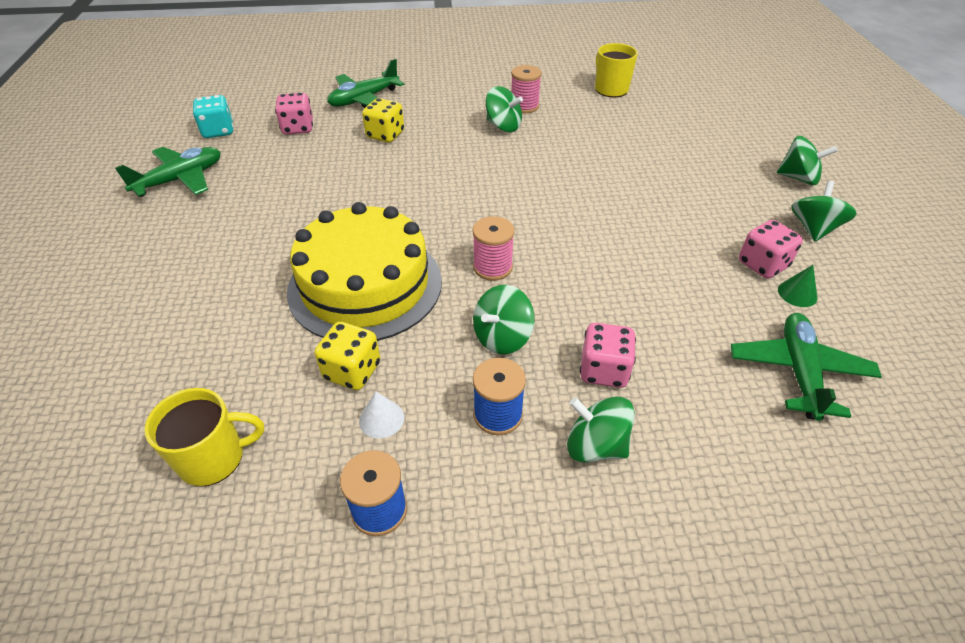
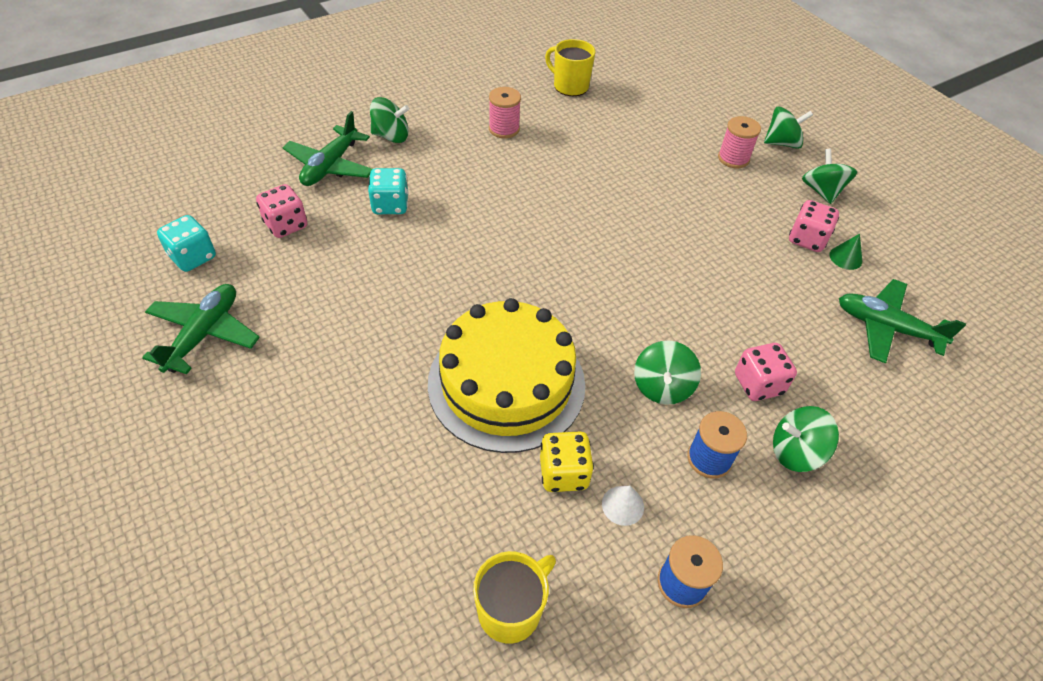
camera: 30 degrees left, 5 degrees up
yellow dice [362,98,404,143] -> turquoise dice [368,168,409,214]
pink spool [472,216,515,281] -> pink spool moved to [718,116,761,168]
green spinning top [486,86,523,132] -> green spinning top moved to [370,97,409,143]
green plane [731,313,882,421] -> green plane turned 45 degrees counterclockwise [839,279,966,363]

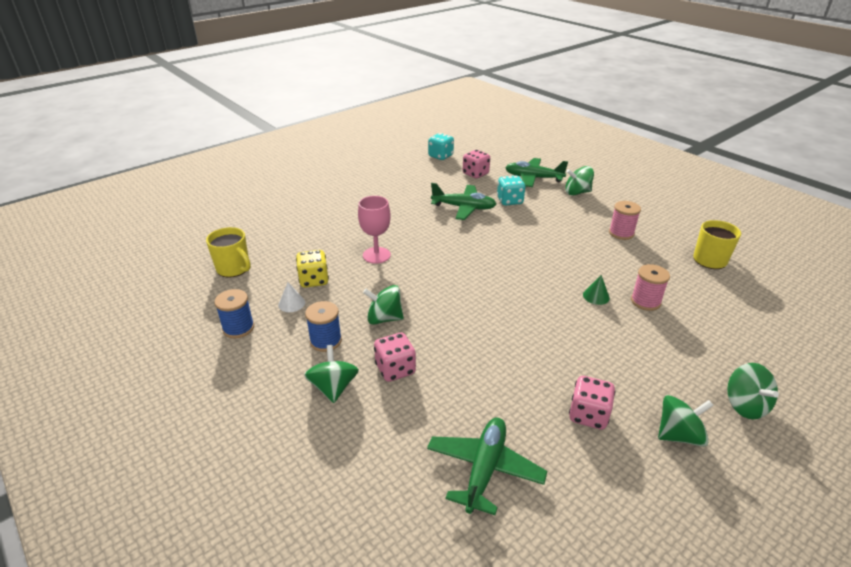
camera: 85 degrees right, 15 degrees down
green plane [142,284,260,374] -> green plane moved to [431,183,496,220]
green spinning top [370,97,409,143] -> green spinning top turned 90 degrees clockwise [565,166,594,196]
yellow cake [428,298,586,453] -> pink goblet [358,196,391,264]
pink spool [718,116,761,168] -> pink spool moved to [631,264,670,311]
green cone [829,234,862,270] -> green cone moved to [583,275,610,305]

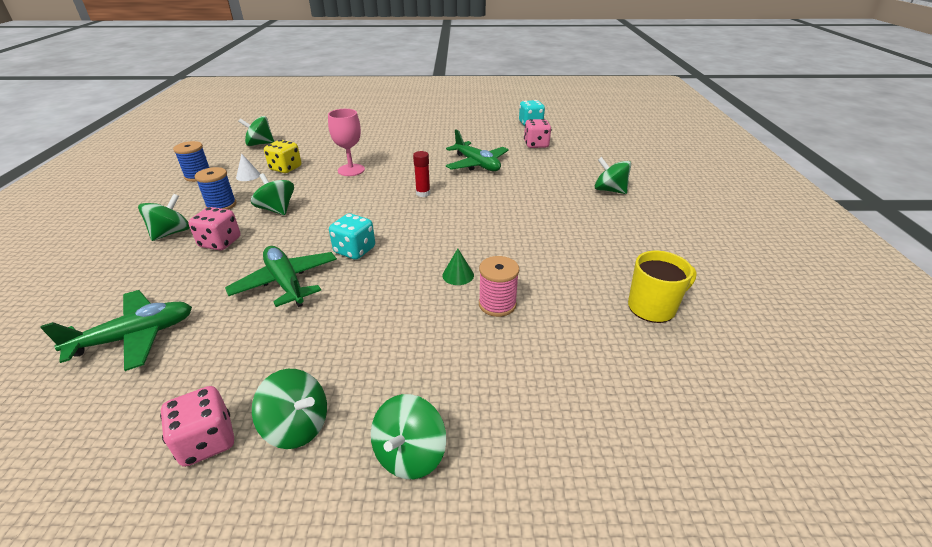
camera: 40 degrees right, 0 degrees up
yellow mug [206,227,251,277] -> green spinning top [238,116,274,146]
turquoise dice [497,176,525,206] -> turquoise dice moved to [329,213,375,260]
green plane [505,158,568,187] -> green plane moved to [225,246,337,307]
pink dice [569,376,615,430] -> pink dice moved to [160,386,234,467]
pink spool [609,201,641,240] -> none
none -> red glue stick [413,151,430,197]

